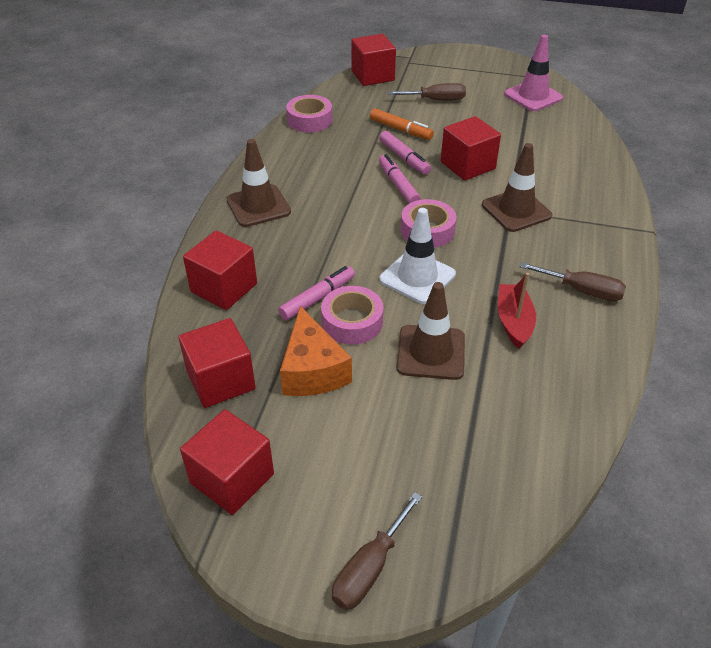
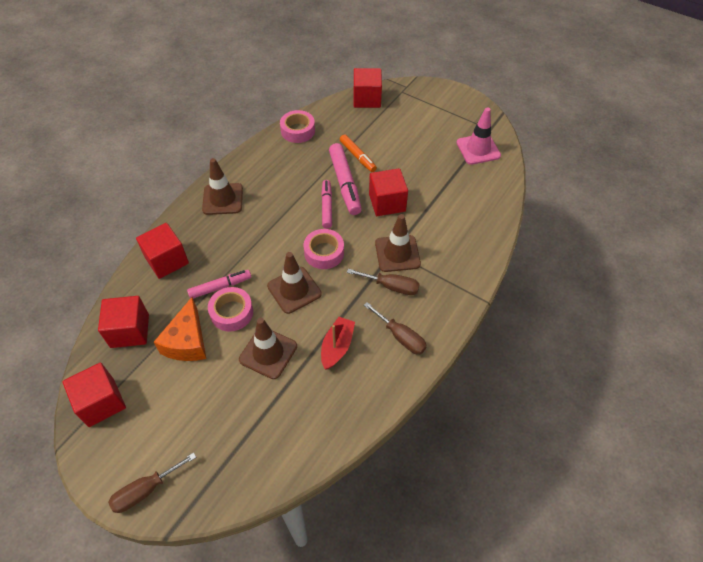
camera: 20 degrees right, 10 degrees up
pink marker [379,131,431,175] -> pink marker [329,143,362,215], size x1.57
white traffic cone [379,208,456,304] -> brown traffic cone [267,252,322,314]
brown screwdriver [388,83,466,100] -> brown screwdriver moved to [347,269,420,295]

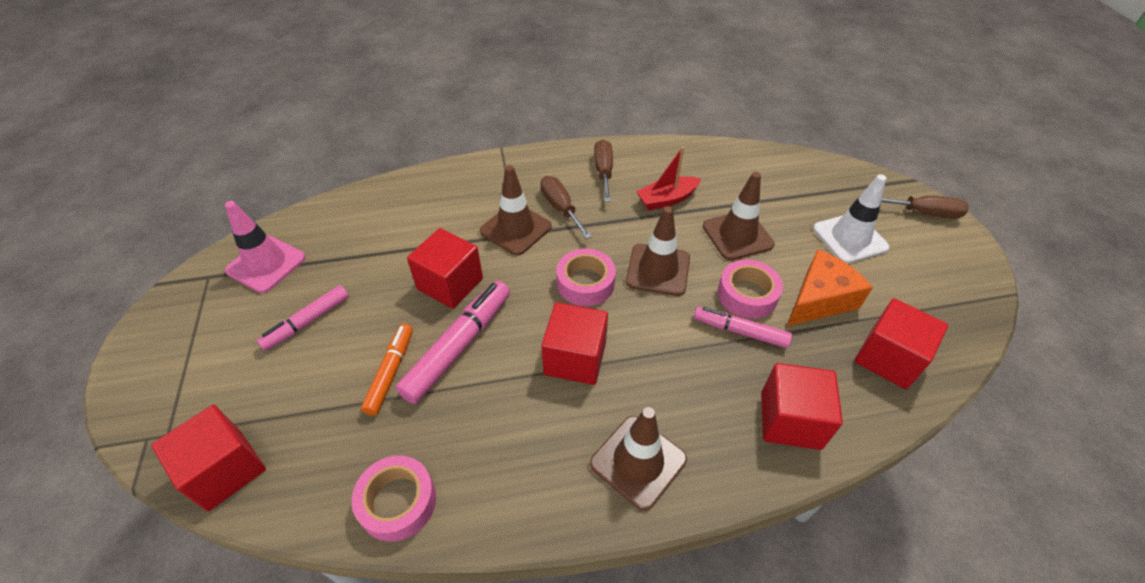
camera: 135 degrees left, 5 degrees down
red cube [63,362,126,427] -> red cube moved to [541,302,608,385]
pink marker [321,180,332,229] -> pink marker moved to [257,285,349,351]
none -> white traffic cone [813,174,890,263]

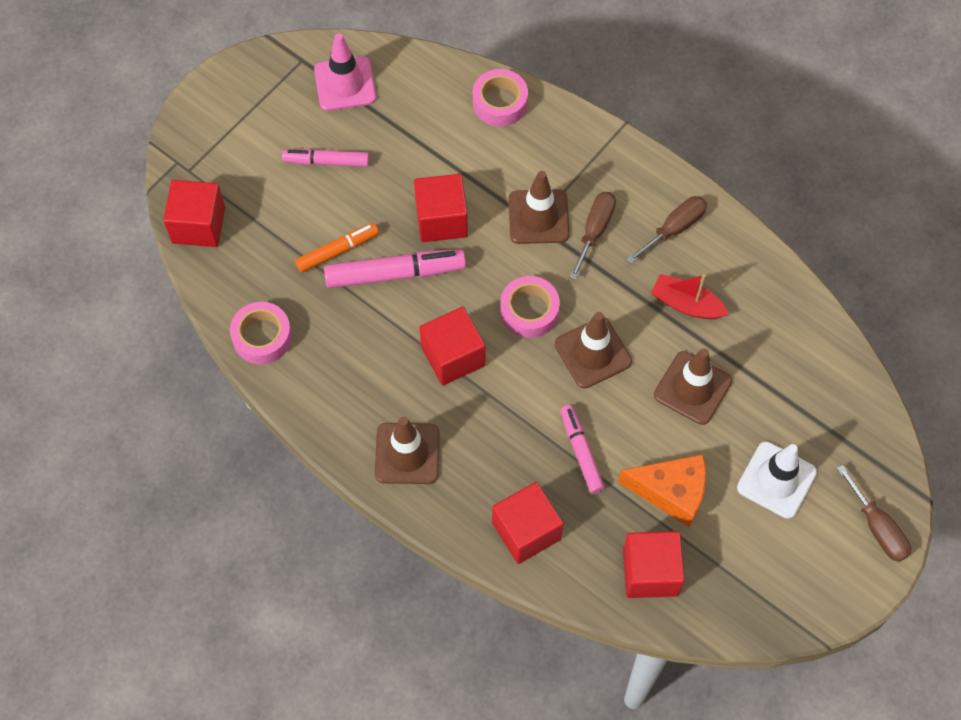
camera: 50 degrees right, 15 degrees up
pink tape [718,259,783,319] -> pink tape moved to [473,69,528,126]

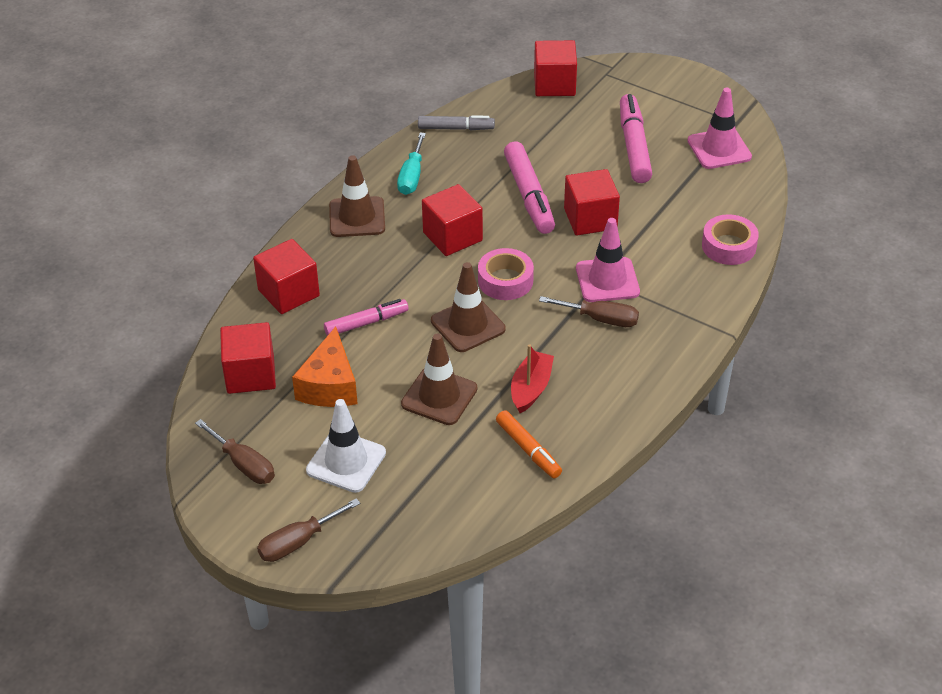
camera: 85 degrees right, 20 degrees down
pink tape [230,302,292,364] -> grey marker [418,115,495,130]
pink marker [282,149,369,167] -> pink marker [620,94,652,183], size x1.57
orange marker [295,223,379,273] -> orange marker moved to [496,410,562,478]
brown traffic cone [509,171,570,244] -> pink traffic cone [576,218,640,302]
brown screwdriver [627,196,707,264] -> brown screwdriver moved to [195,419,275,484]
none -> turquoise screwdriver [397,133,426,195]

